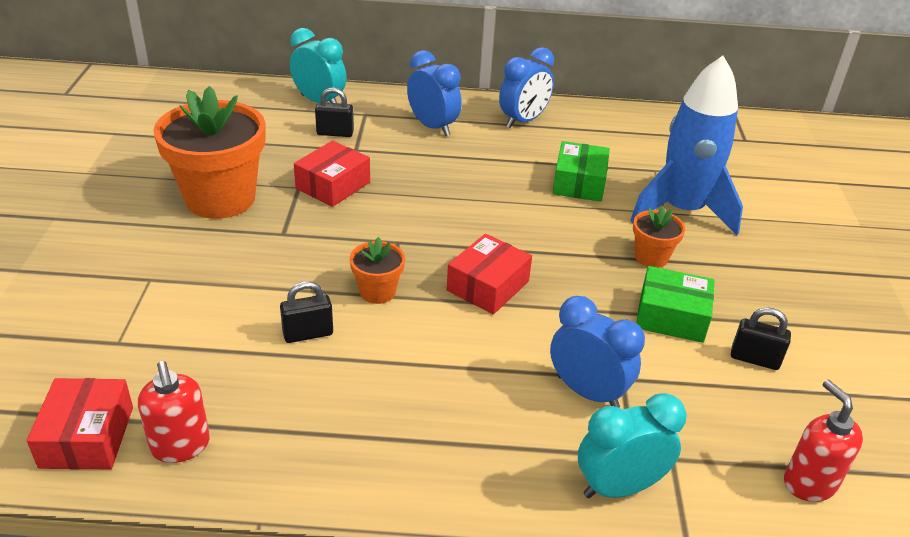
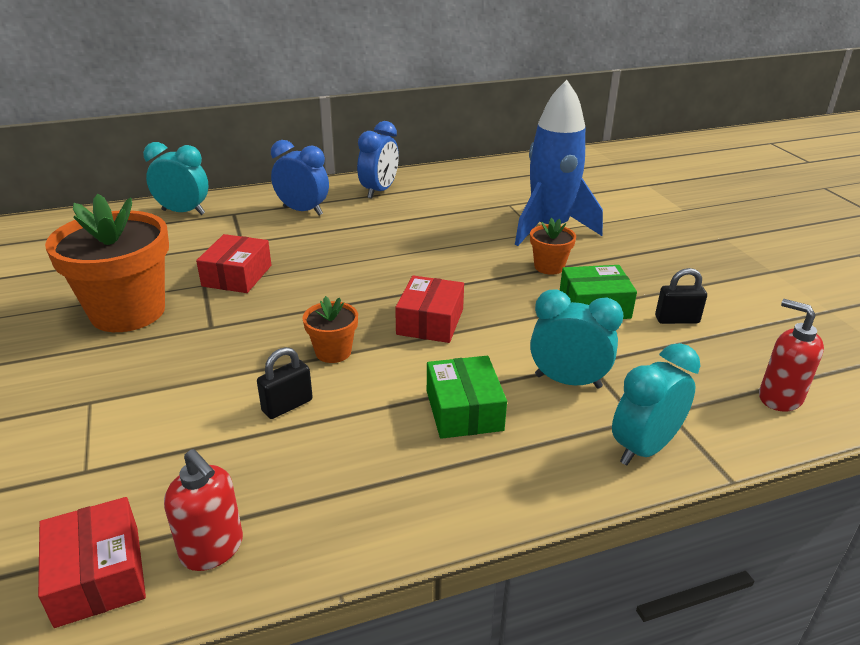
camera: 20 degrees left, 5 degrees down
black padlock [315,87,354,137] -> none
blue clock [550,296,645,408] -> turquoise clock [530,290,624,388]
green box [553,141,610,202] -> green box moved to [427,356,507,439]

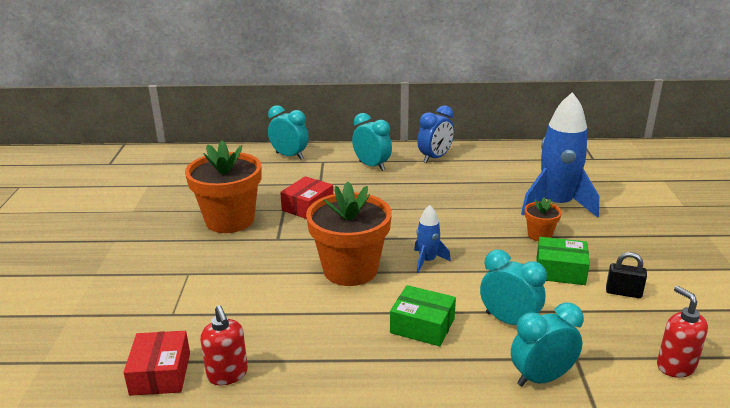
camera: 20 degrees right, 5 degrees down
black padlock [257,347,313,419] -> none
blue clock [271,140,329,216] -> turquoise clock [352,113,392,171]
orange flower pot [303,296,358,363] -> orange flower pot [306,182,392,286], size x2.14
red box [395,276,464,343] -> blue rocket [414,205,451,273]
green box [427,356,507,439] -> green box turned 75 degrees counterclockwise [390,285,456,347]

